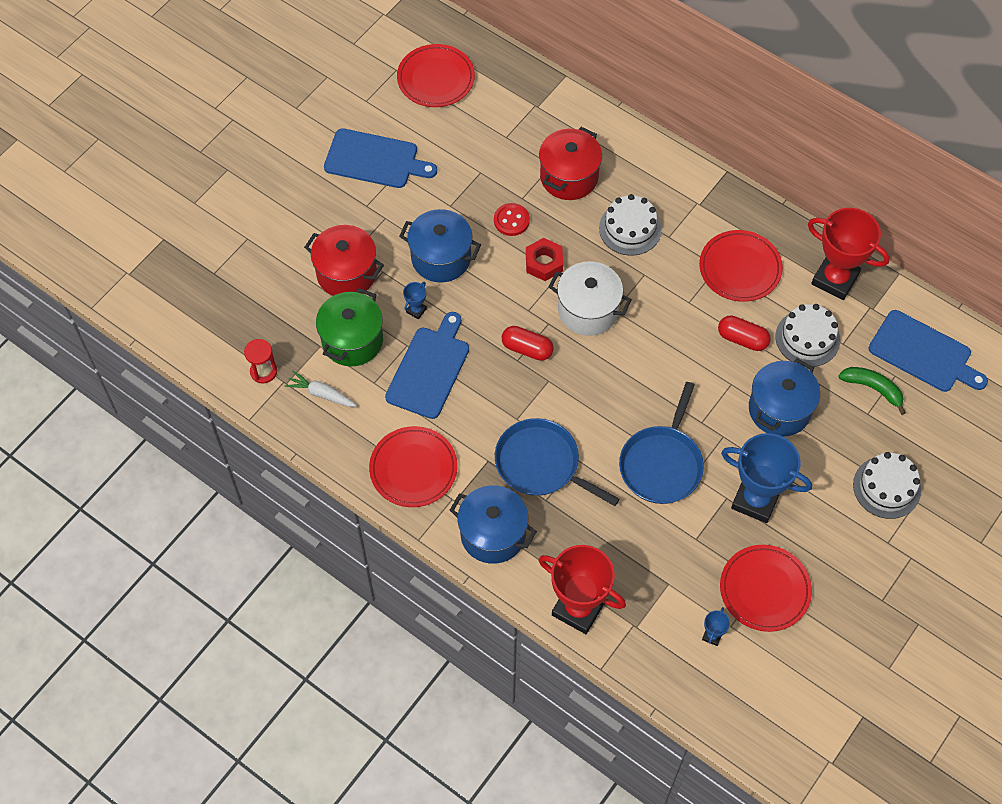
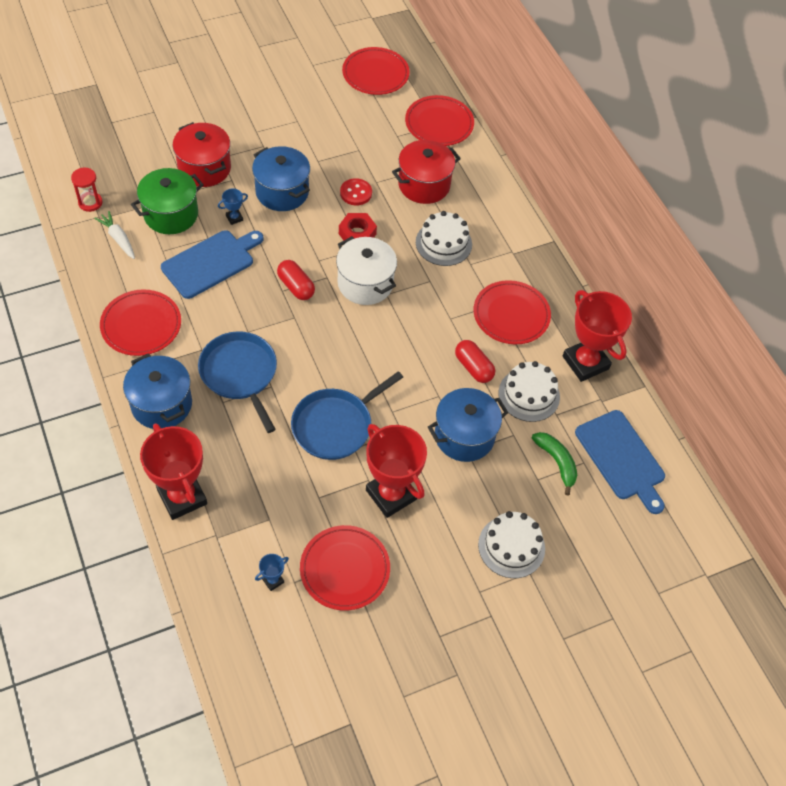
camera: 25 degrees right, 5 degrees down
blue cutting board [324,128,437,188] -> none
blue trophy [721,433,812,523] -> red trophy [366,424,427,518]
none -> red plate [405,95,474,146]

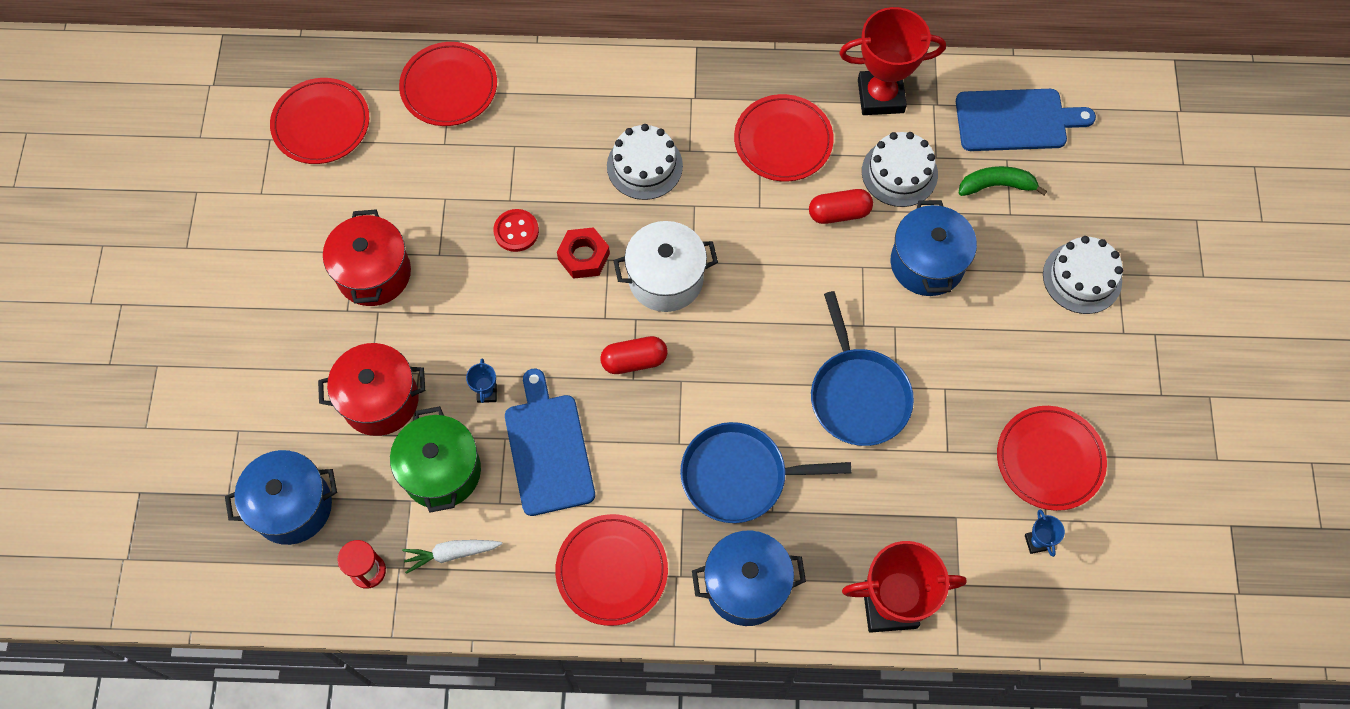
camera: 60 degrees left, 10 degrees up
blue pot [252,146,310,211] -> blue pot moved to [225,450,337,545]
red trophy [366,424,427,518] -> none
red pot [392,140,461,204] -> red pot moved to [323,209,411,306]

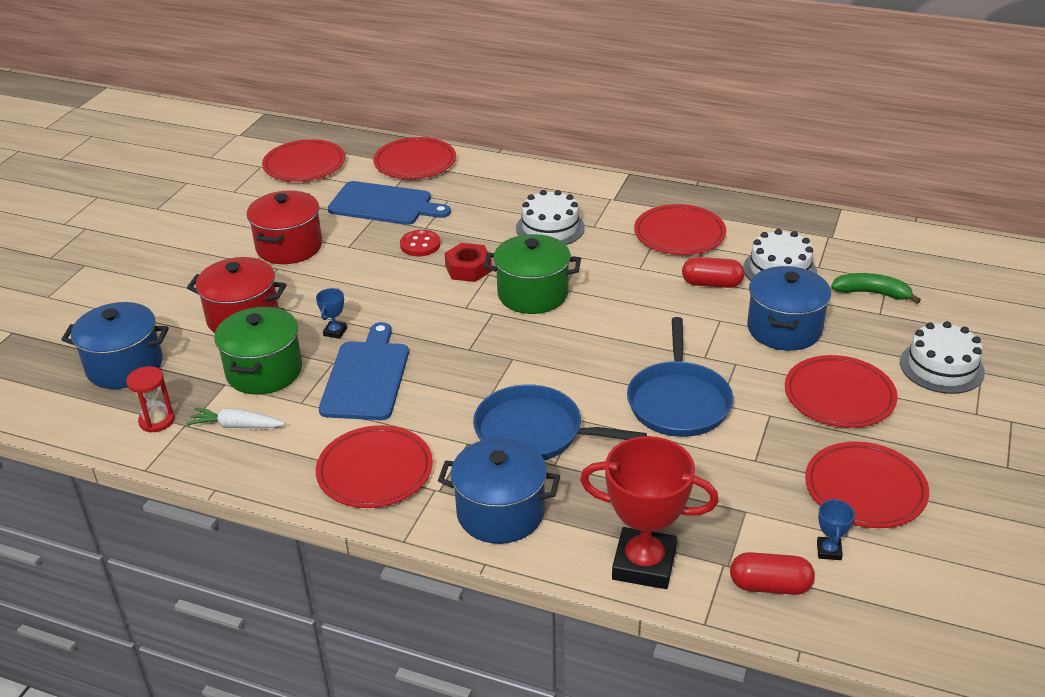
camera: 20 degrees right, 30 degrees down
red capsule [600,336,668,374] -> red capsule moved to [730,552,815,595]
white pot [613,221,718,312] -> green pot [484,234,581,314]
red trophy [839,7,946,115] -> none
blue cutting board [956,89,1096,151] -> blue cutting board moved to [328,181,451,225]
none -> red plate [785,355,898,428]

